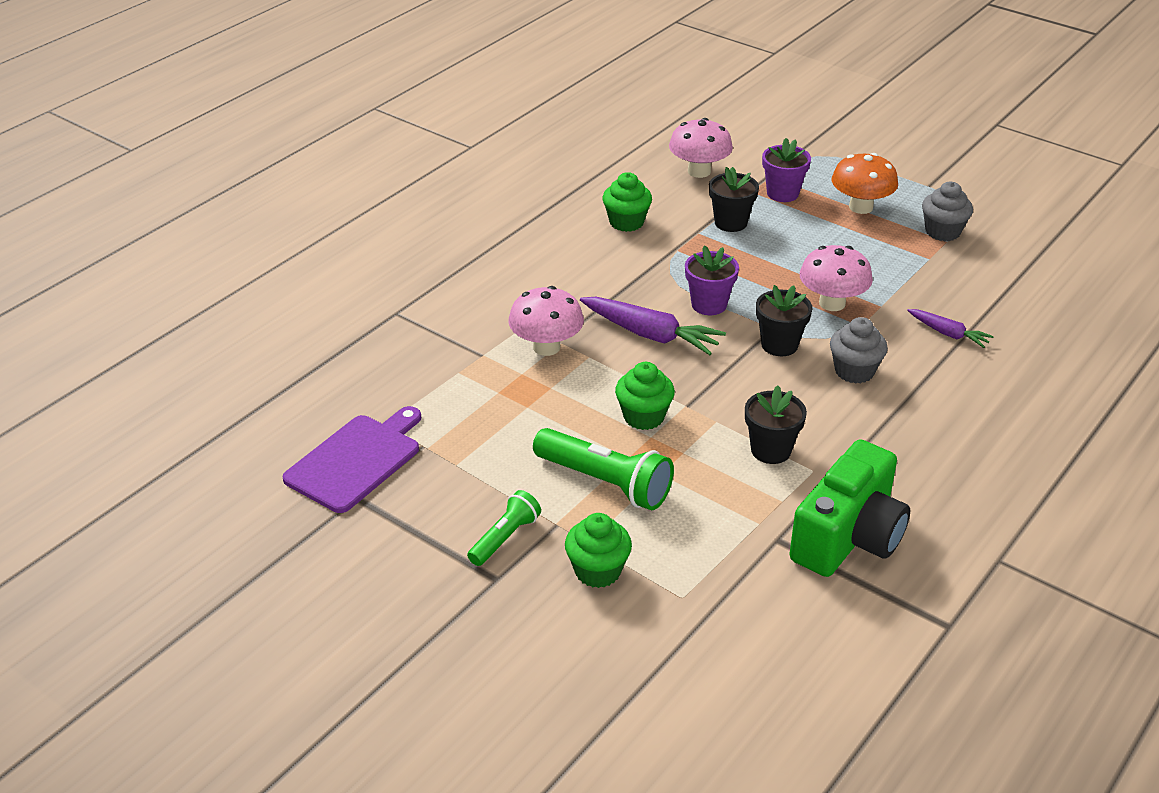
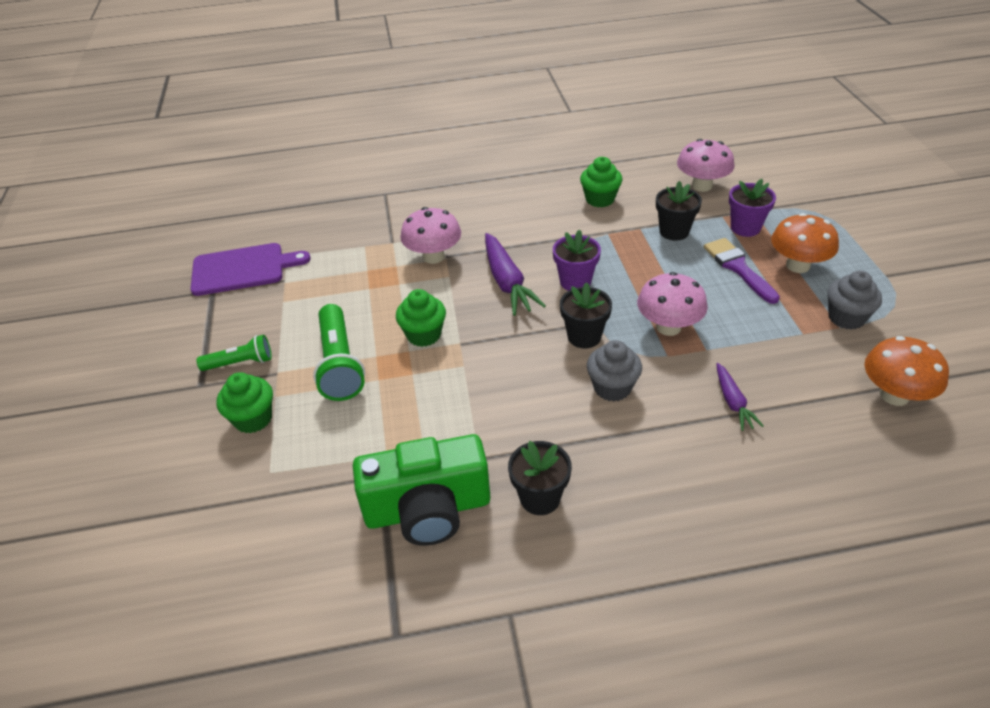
camera: 45 degrees right, 5 degrees up
black flower pot [745,385,807,464] -> black flower pot moved to [508,441,572,515]
none -> purple brush [704,238,780,304]
none -> orange mushroom [864,336,949,406]

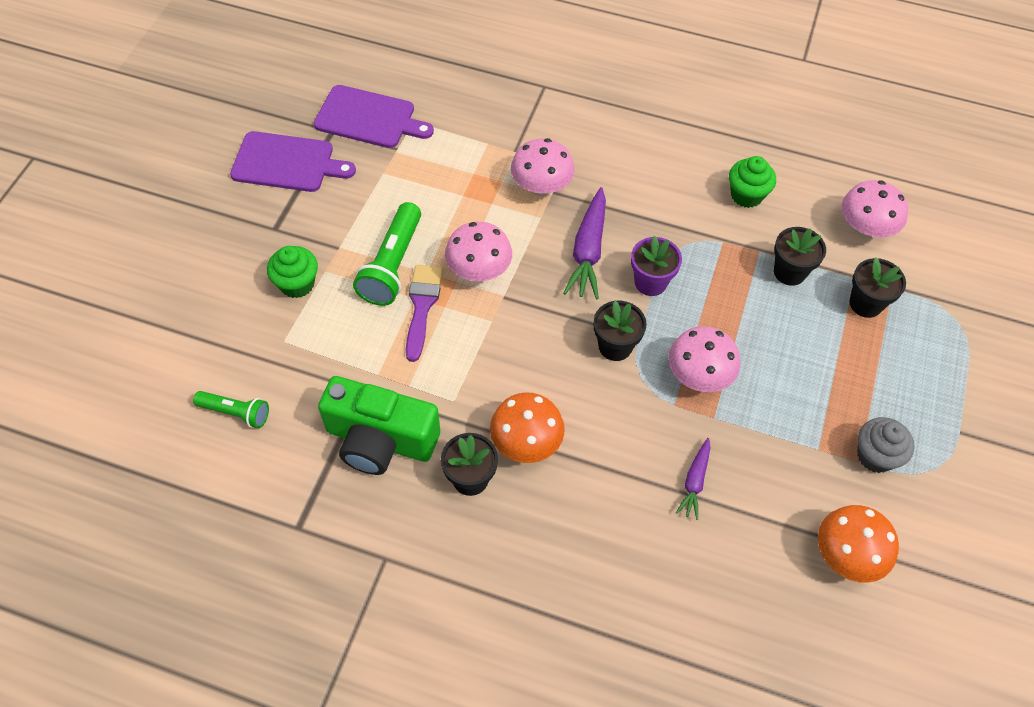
camera: 25 degrees right, 15 degrees up
green flashlight [196,335,272,371] -> green flashlight moved to [193,391,269,428]
green cupcake [396,289,446,347] -> pink mushroom [445,222,512,281]
grey cupcake [587,340,642,402] -> none
purple brush [704,238,780,304] -> purple brush moved to [406,265,443,362]
purple flower pot [729,179,776,237] -> black flower pot [849,258,906,318]
orange mushroom [771,213,839,273] -> orange mushroom moved to [490,392,565,463]
none -> purple cutting board [230,131,356,192]

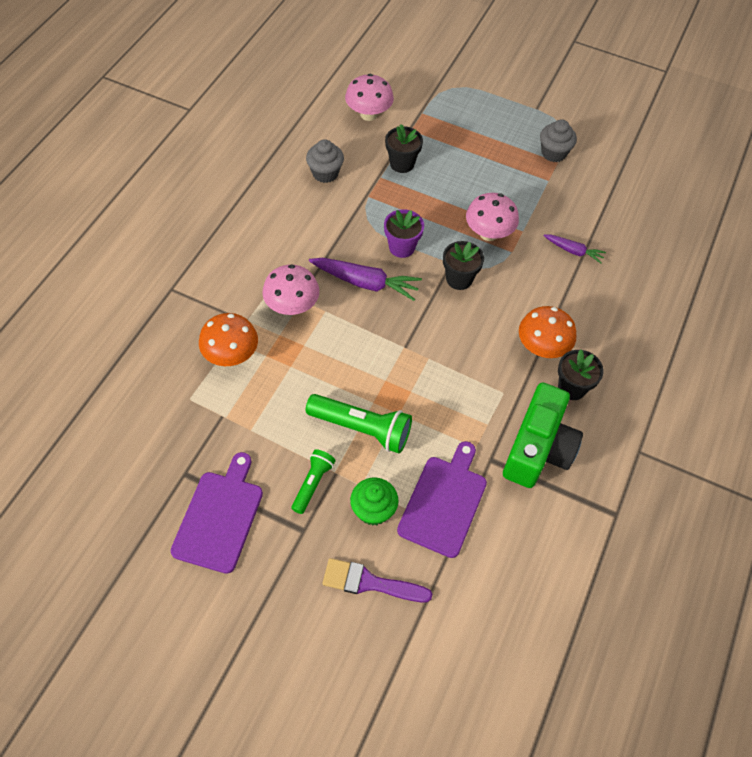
camera: 85 degrees left, 0 degrees up
green flashlight [193,391,269,428] -> green flashlight moved to [291,449,336,514]
purple cutting board [314,85,434,148] -> purple cutting board moved to [397,441,487,558]
purple brush [406,265,443,362] -> purple brush moved to [322,558,432,602]
pink mushroom [445,222,512,281] -> none
green cupcake [729,156,776,208] -> grey cupcake [306,139,344,183]
orange mushroom [818,505,899,583] -> orange mushroom moved to [199,313,258,366]
black flower pot [849,258,906,318] -> none

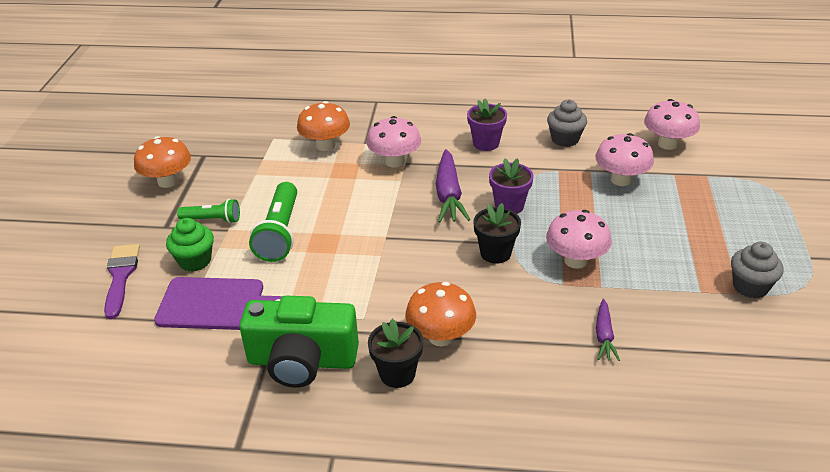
camera: 75 degrees right, 20 degrees down
purple cutting board [171,452,263,574] -> orange mushroom [134,136,191,188]
black flower pot [385,124,423,173] -> pink mushroom [595,133,654,186]
none -> purple flower pot [467,99,507,151]

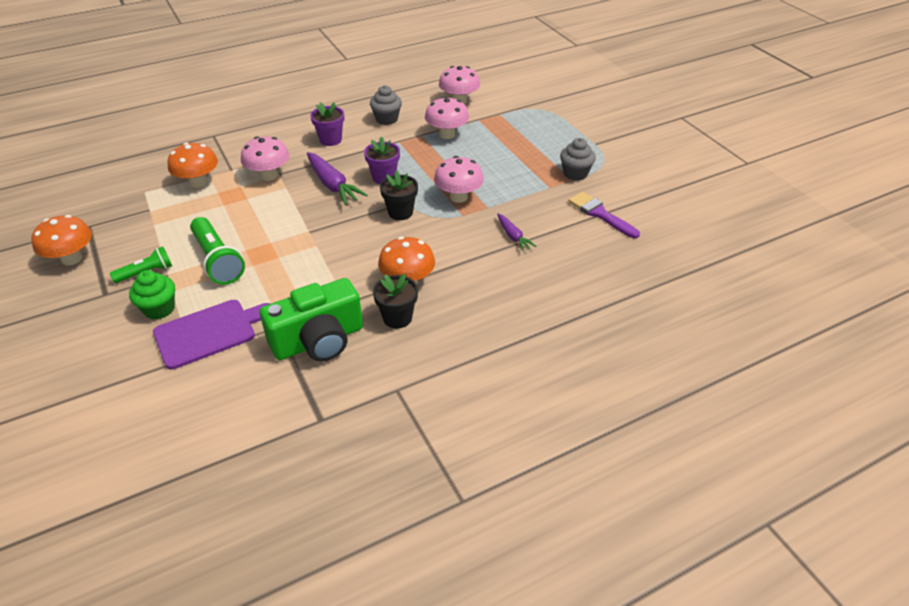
camera: 35 degrees left, 5 degrees up
purple brush [104,244,140,319] -> purple brush moved to [569,192,640,238]

